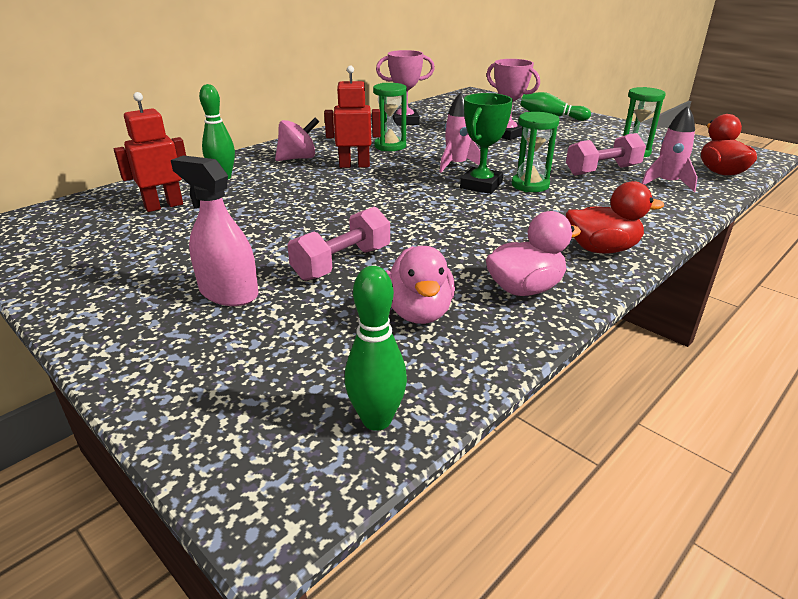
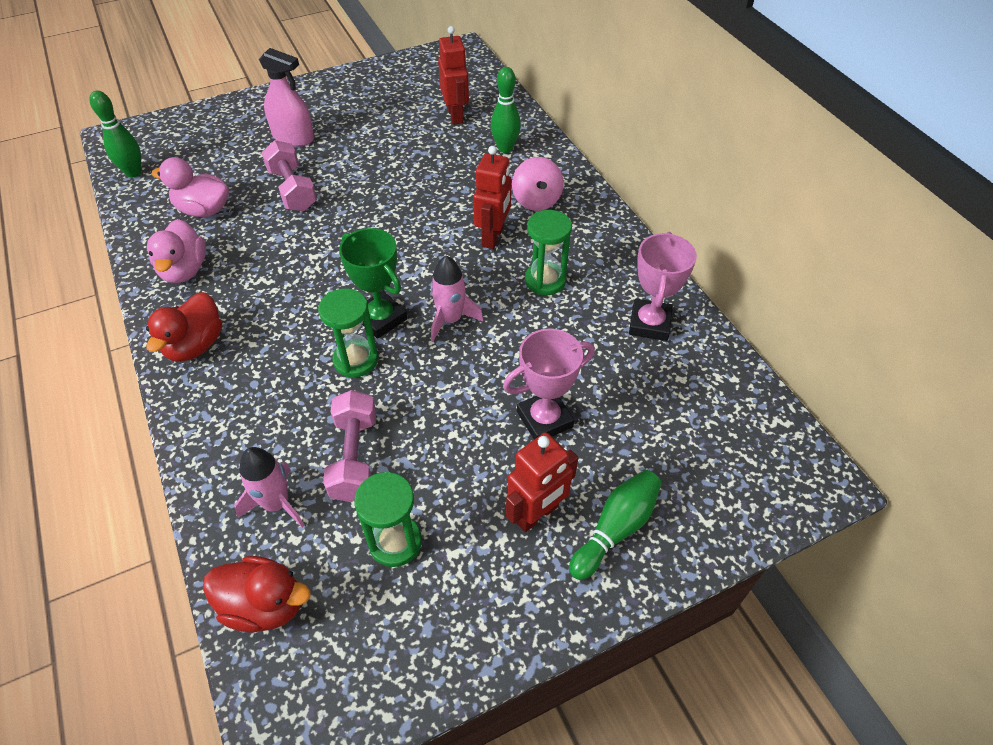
camera: 110 degrees right, 20 degrees up
pink spray bottle [171,155,258,306] -> pink spray bottle turned 60 degrees clockwise [259,48,314,147]
none -> red robot [506,432,578,532]

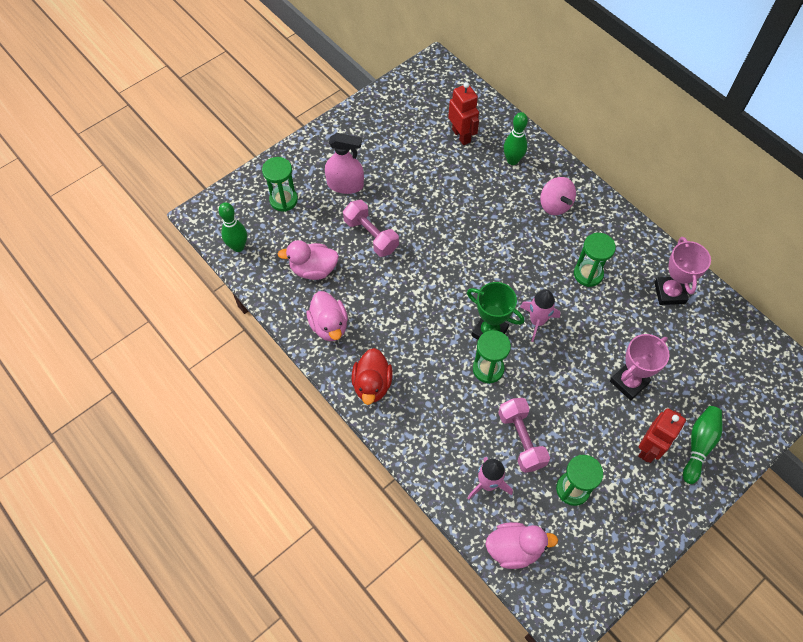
camera: 15 degrees left, 10 degrees up
red duck [203,556,311,633] -> pink duck [485,522,558,569]
red robot [473,146,512,249] -> none
none -> green hourglass [262,157,298,212]

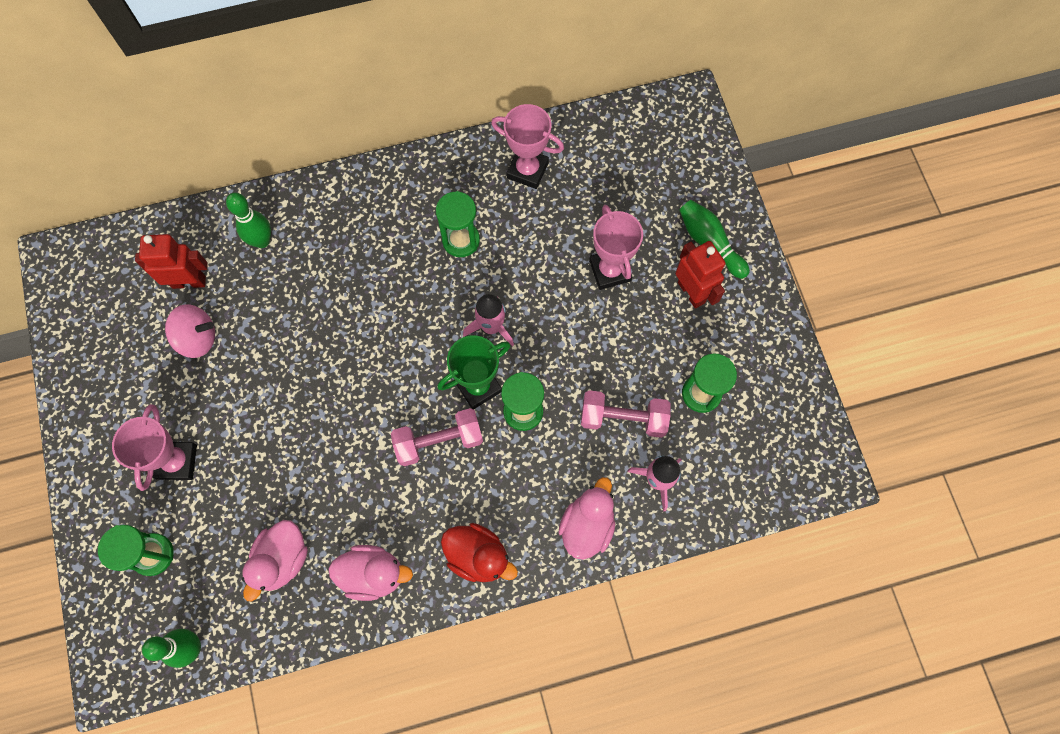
camera: 65 degrees left, 10 degrees up
pink spray bottle [325,133,364,194] -> pink trophy [112,404,197,491]
pink dumbbell [343,200,399,257] -> pink dumbbell moved to [391,408,483,466]
pink duck [485,522,558,569] -> pink duck moved to [558,477,615,560]
pink spinning top [540,177,576,215] -> pink spinning top moved to [165,304,215,358]

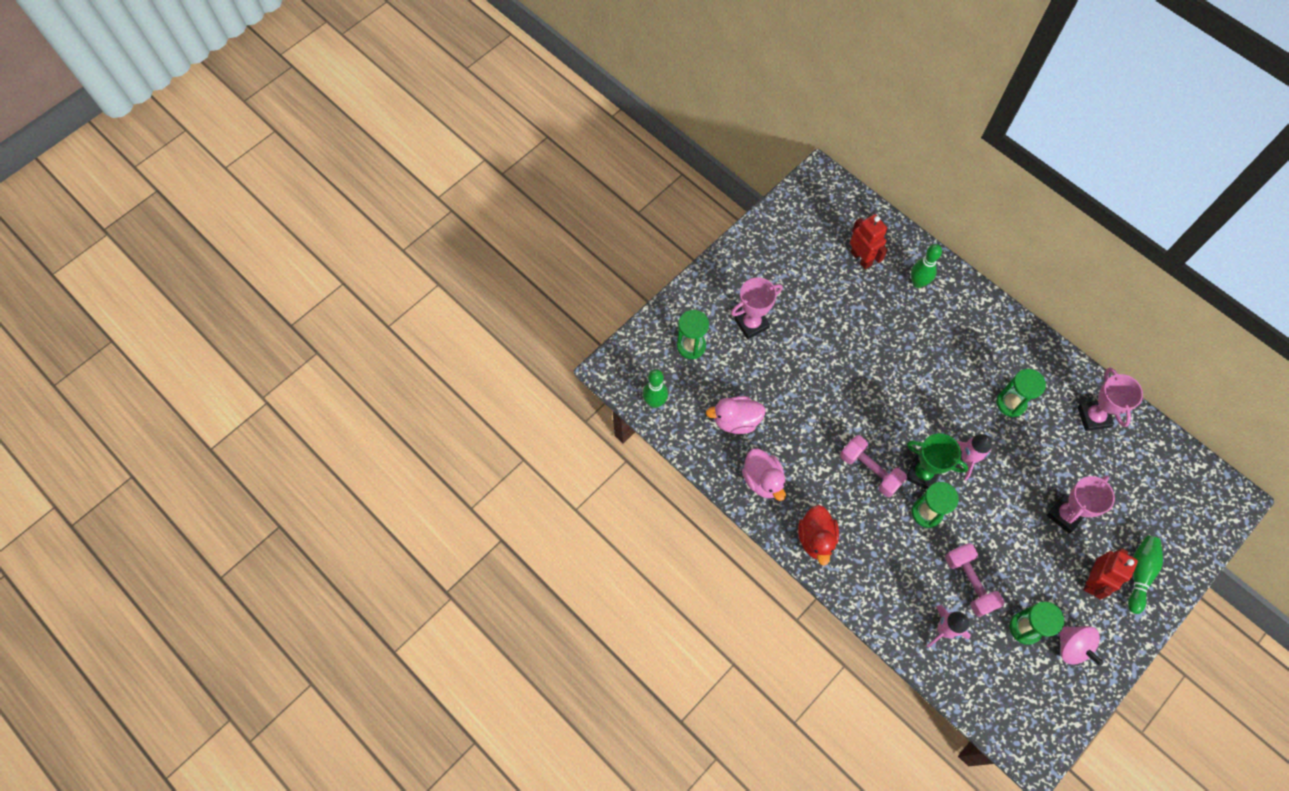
camera: 60 degrees right, 5 degrees down
pink spinning top [165,304,215,358] -> pink spinning top moved to [1059,626,1104,666]
pink duck [558,477,615,560] -> none

